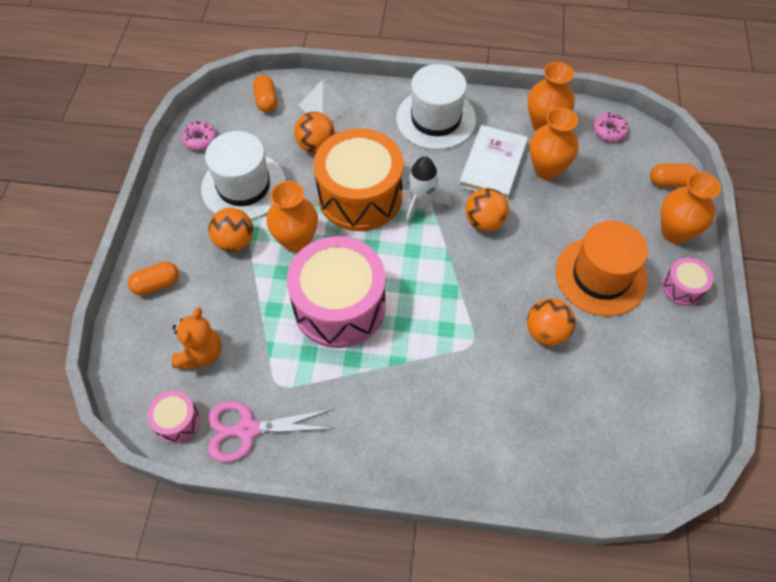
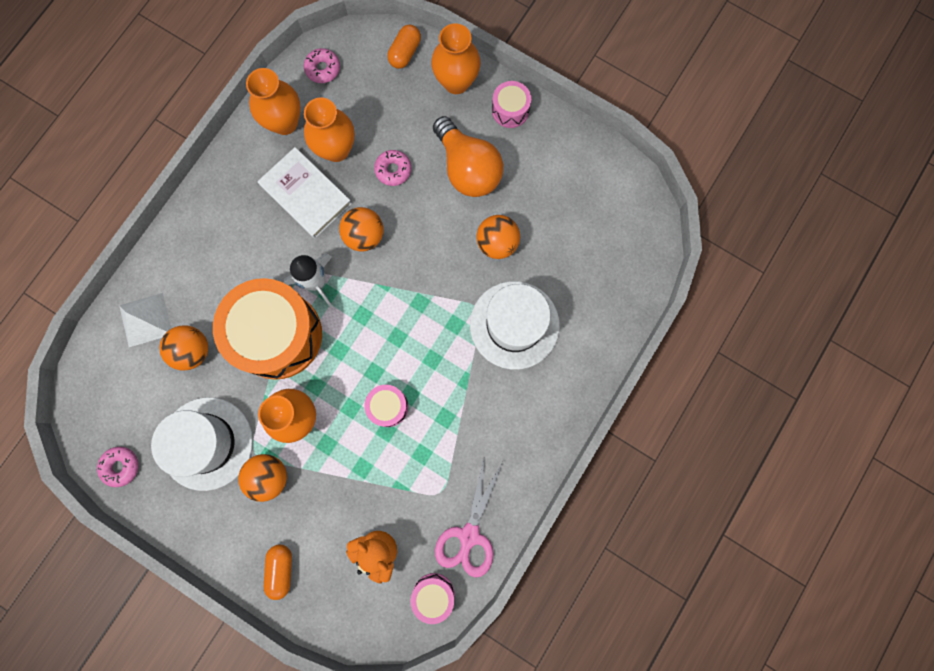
camera: 65 degrees left, 20 degrees up
orange capsule [253,75,277,113] -> none
pink drum [287,236,386,348] -> pink drum [364,385,408,427], size x0.45
white hat [396,64,476,150] -> white hat moved to [470,281,560,370]
orange hat [556,221,648,316] -> orange light bulb [433,116,503,197]
none -> pink donut [374,150,411,186]

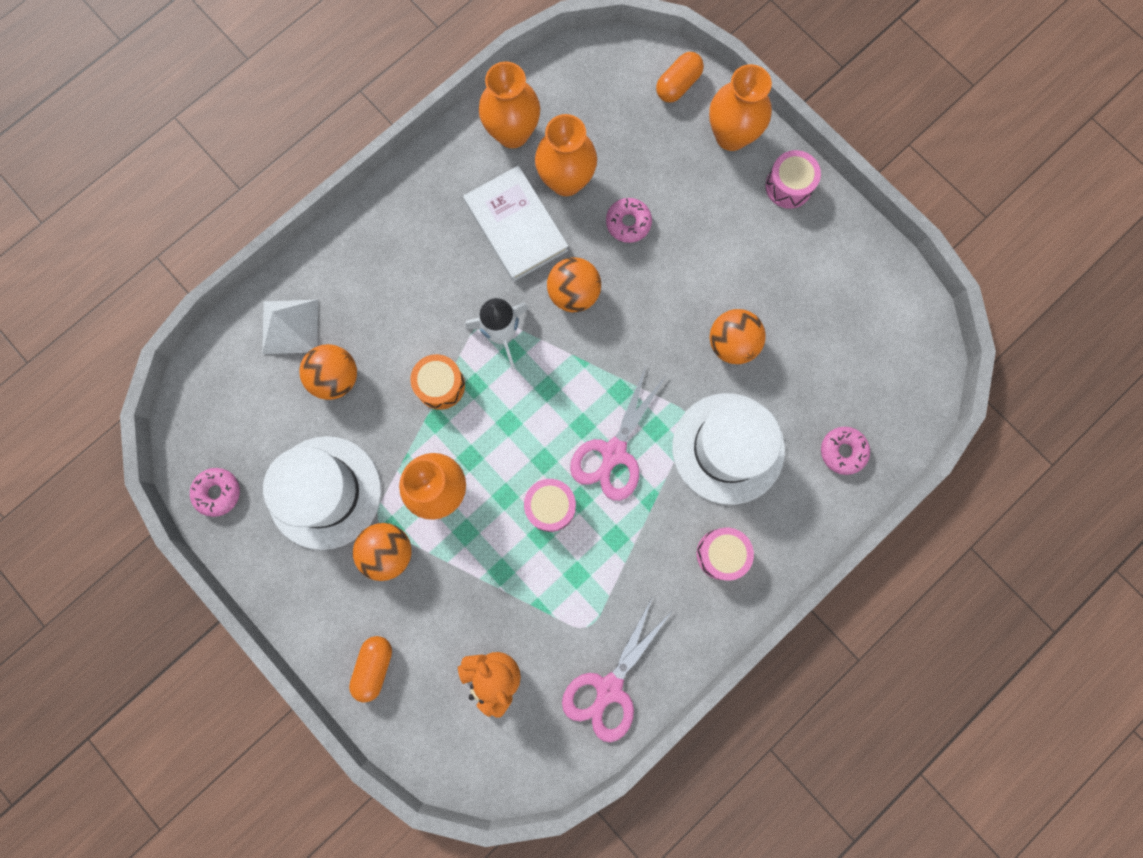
camera: 15 degrees right, 0 degrees up
orange drum [213,278,322,380] -> orange drum [410,354,465,410], size x0.45
pink donut [304,48,340,83] -> pink donut moved to [821,427,870,475]
pink drum [411,573,455,624] -> pink drum moved to [697,528,754,580]
orange light bulb [433,116,503,197] -> none
none -> pink scissors [570,367,666,501]

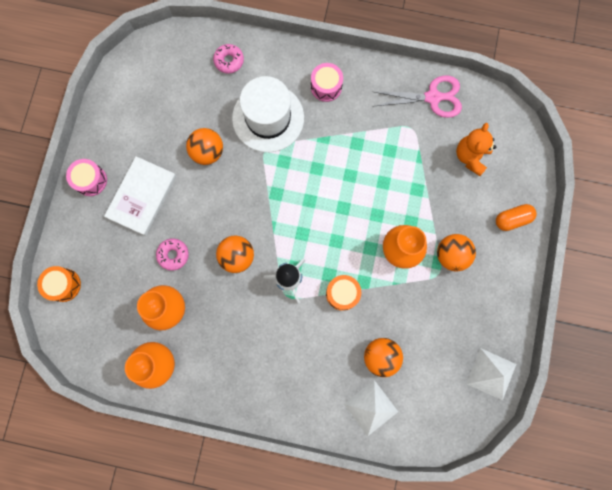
camera: 125 degrees left, 0 degrees up
pink donut [190,468,240,517] -> white pyramid [466,348,516,401]
white hat [263,436,381,550] -> none
white book [463,166,569,281] -> white book moved to [104,156,176,236]
pink drum [524,479,576,532] -> none
pink scissors [570,367,666,501] -> none
orange capsule [656,52,704,103] -> orange drum [37,266,81,302]
orange vase [709,64,772,151] -> none

